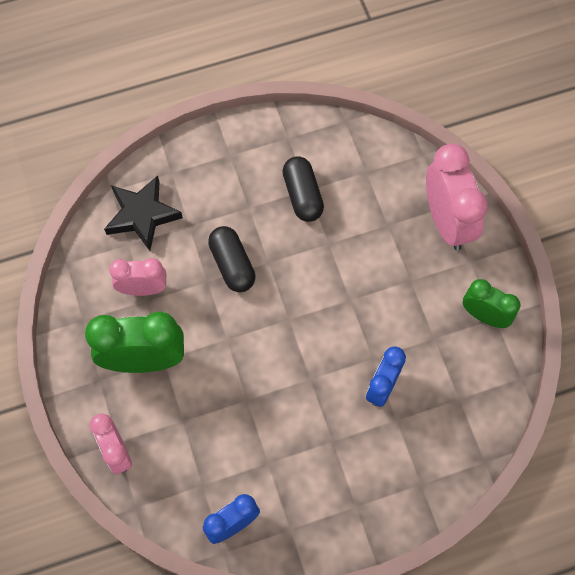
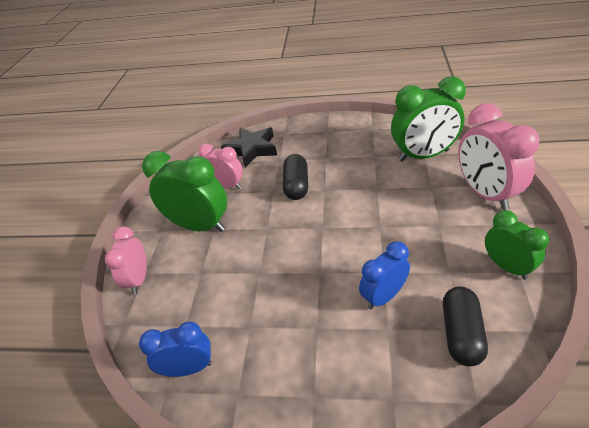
camera: 30 degrees right, 25 degrees down
black capsule [282,156,324,222] -> black capsule moved to [443,286,488,366]
pink clock [426,144,488,251] -> pink clock turned 150 degrees clockwise [458,103,539,210]
none -> green clock [391,77,466,162]

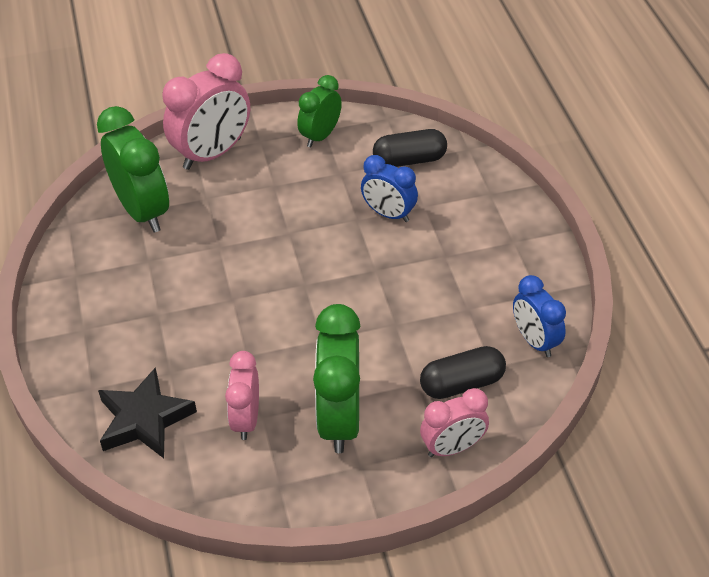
camera: 115 degrees left, 5 degrees up
black capsule [283,154,308,200] -> black capsule moved to [420,346,506,399]

